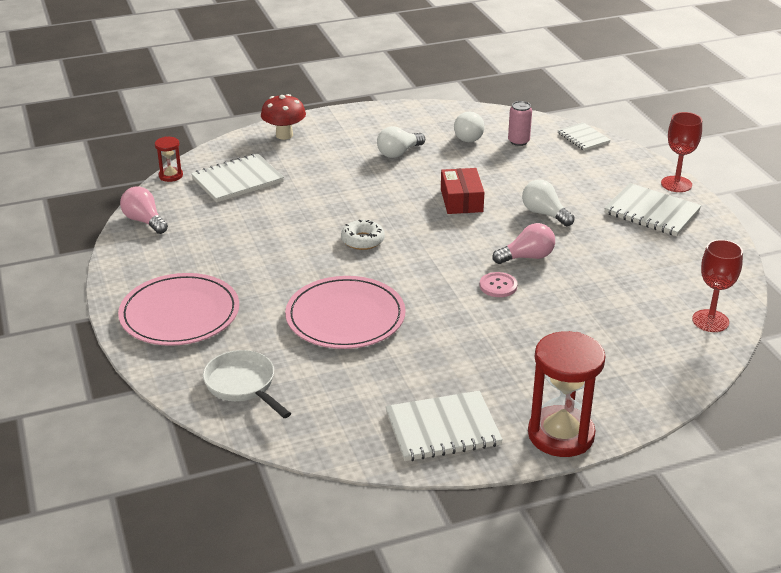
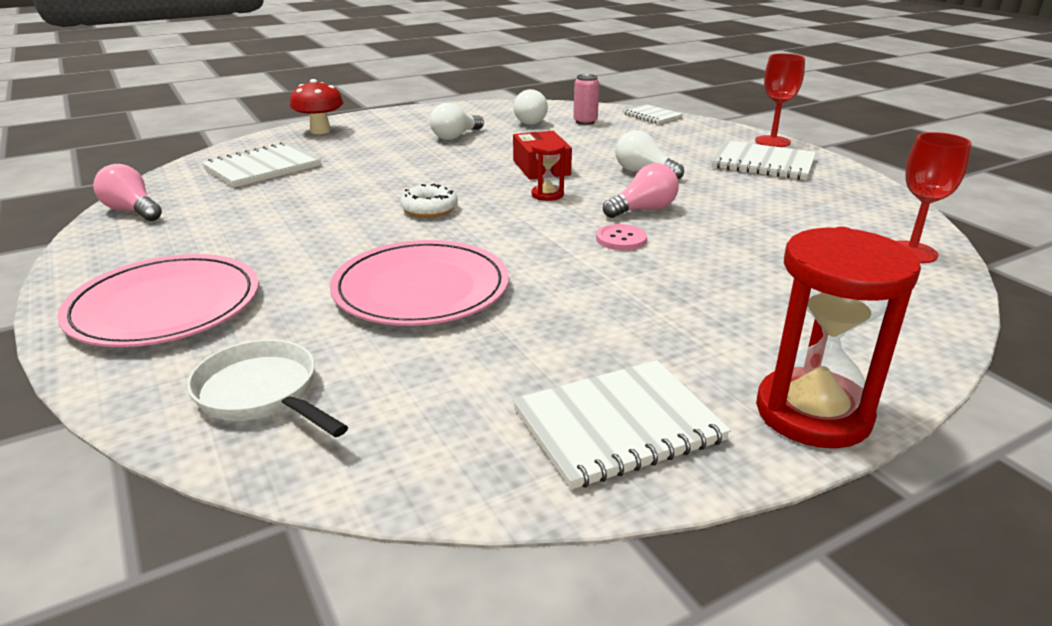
camera: 10 degrees left, 5 degrees down
red hourglass [155,136,183,182] -> red hourglass moved to [532,139,565,201]

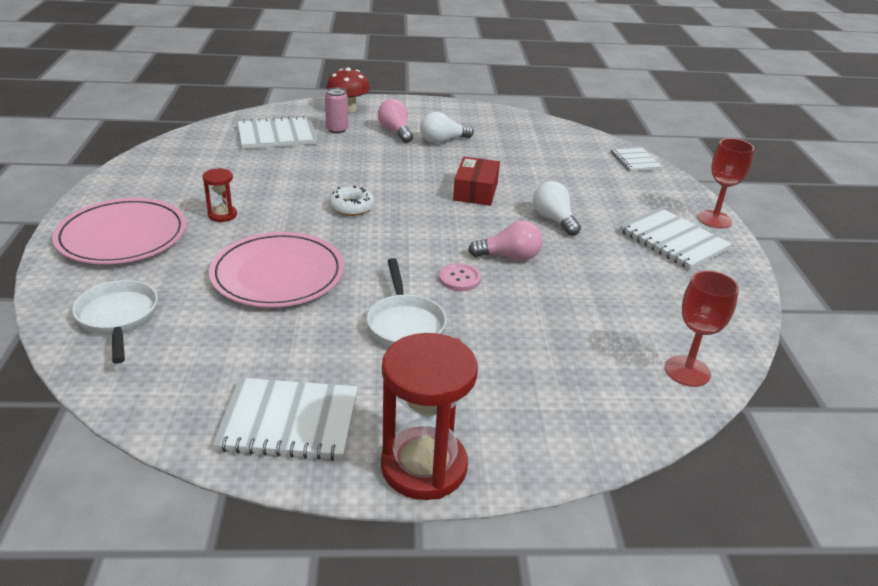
camera: 25 degrees right, 5 degrees up
pink light bulb [93,164,162,221] -> pink light bulb moved to [378,99,413,143]
white light bulb [513,89,548,125] -> none
red hourglass [532,139,565,201] -> red hourglass moved to [202,168,237,222]
pink can [573,74,599,125] -> pink can moved to [325,88,348,134]
none -> white pan [367,258,447,347]

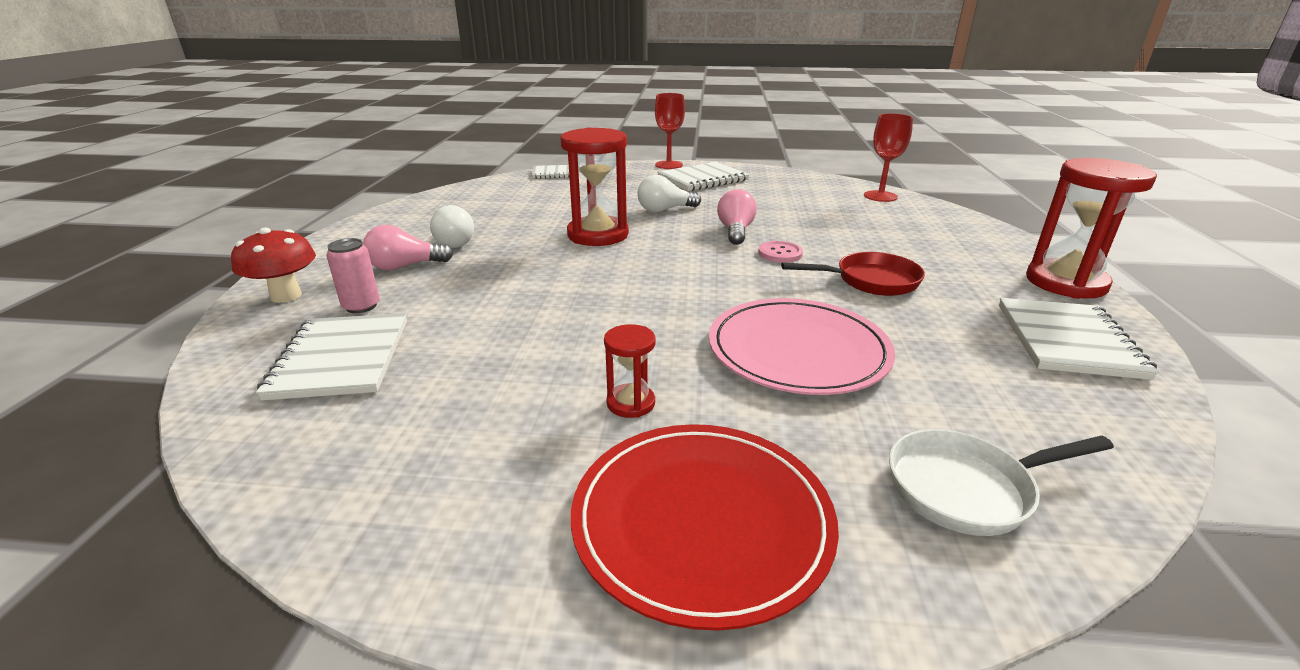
camera: 80 degrees left, 5 degrees down
pink plate [52,198,186,264] -> red plate [571,424,839,631]
white donut [329,186,375,216] -> none
white pan [367,258,447,347] -> red pan [781,252,925,296]
red box [453,157,500,206] -> red hourglass [561,128,629,246]

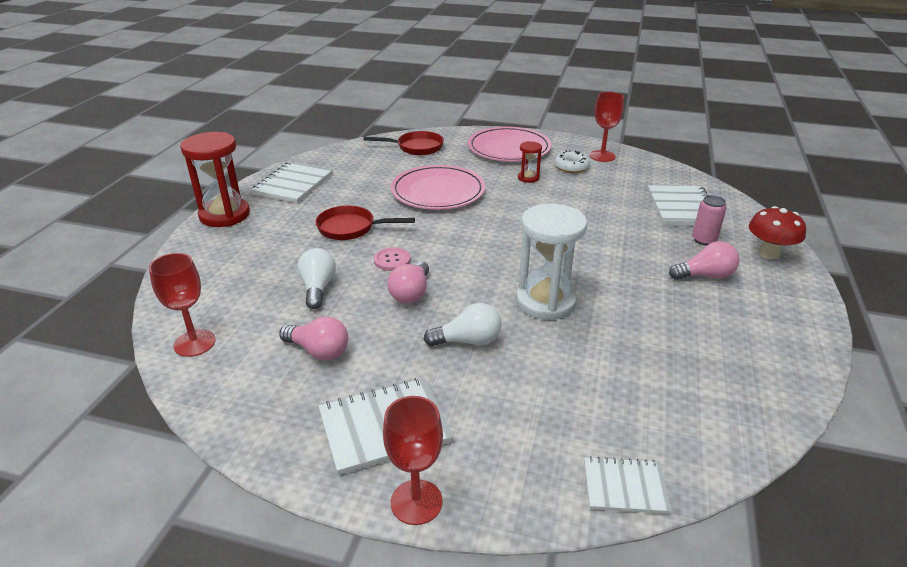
camera: 170 degrees left, 5 degrees up
white light bulb [430,205,474,248] -> white light bulb moved to [297,248,336,309]
red hourglass [561,128,629,246] -> white hourglass [516,204,587,320]
red plate [571,424,839,631] -> pink plate [468,127,552,162]
white pan [889,429,1114,536] -> red pan [363,131,444,155]
none -> pink light bulb [279,316,348,361]
none -> white donut [554,150,590,173]
none -> red goblet [590,92,624,162]

